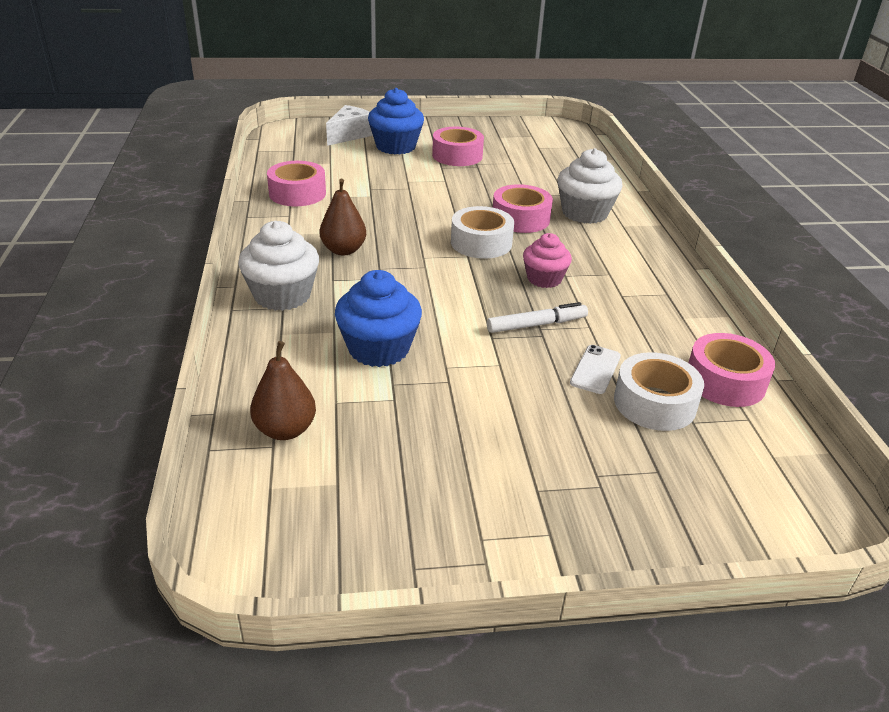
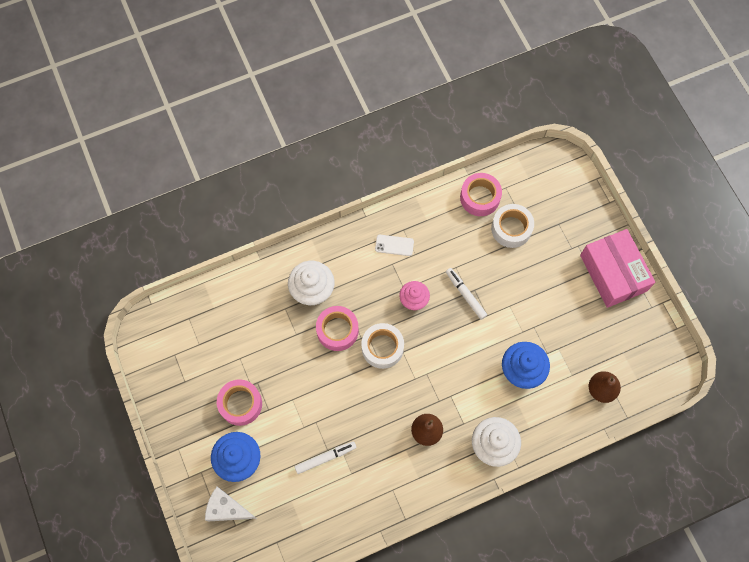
camera: 105 degrees left, 35 degrees up
pink tape [267,161,326,206] -> none
white phone [570,345,621,394] -> white phone moved to [375,235,414,256]
none -> white marker [295,441,356,474]
none -> pink box [580,229,656,308]

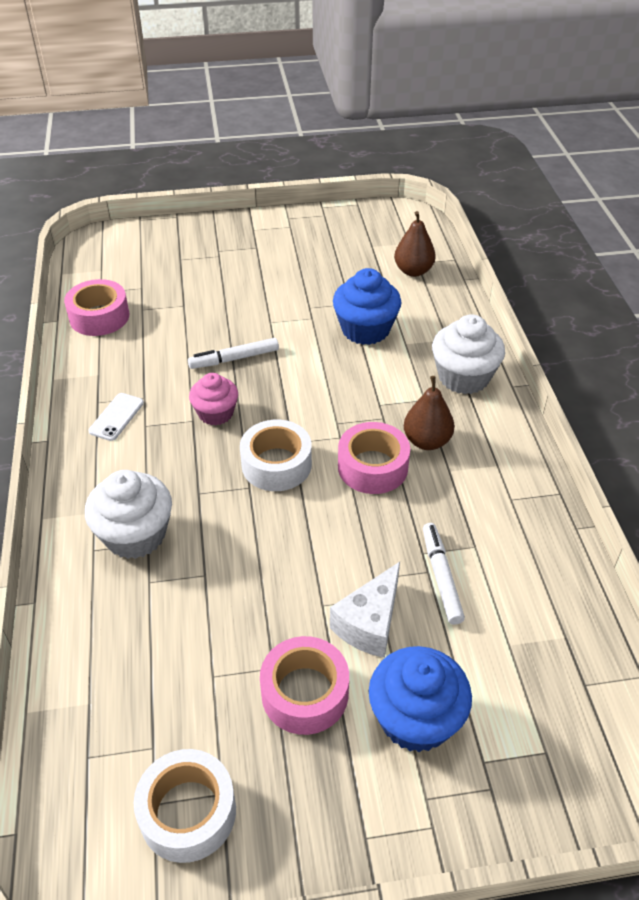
camera: 75 degrees left, 25 degrees down
white cheese [205,487,257,522] -> white cheese moved to [330,562,400,658]
pink tape [316,306,359,351] -> pink tape moved to [338,422,410,494]
white tape [491,204,534,248] -> white tape moved to [134,749,236,863]
pink box [580,229,656,308] -> none

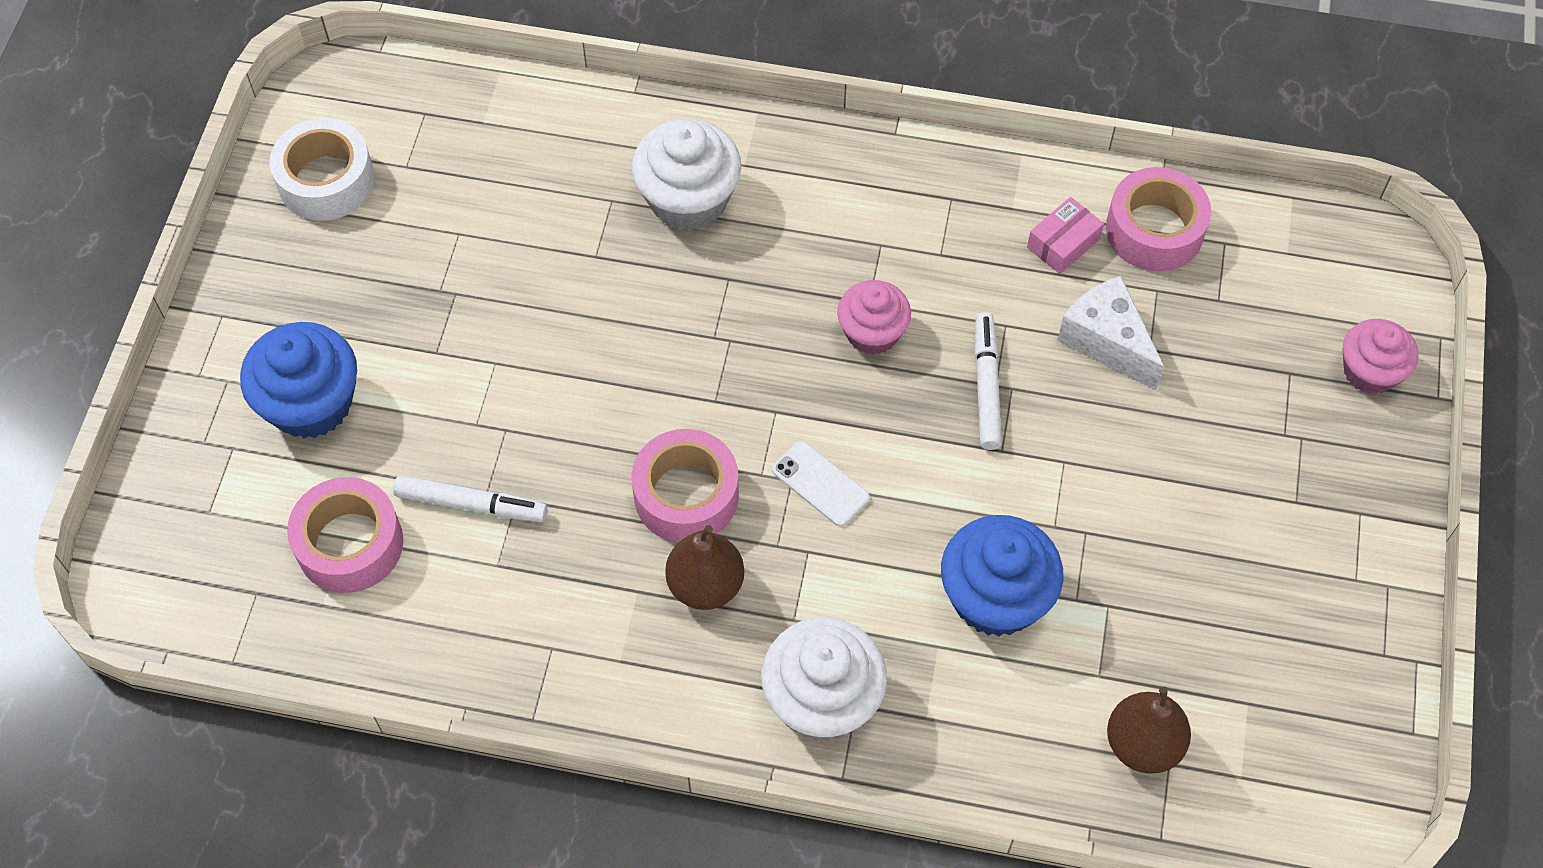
camera: 110 degrees right, 15 degrees up
white phone [88,393,144,441] -> white phone moved to [772,441,870,527]
white tape [240,420,312,491] -> none
pink tape [260,636,349,735] -> pink tape moved to [287,477,403,593]
white cheese [330,562,400,658] -> white cheese moved to [1058,276,1164,390]
none -> pink box [1027,197,1104,274]
none -> pink cupcake [1342,319,1418,394]

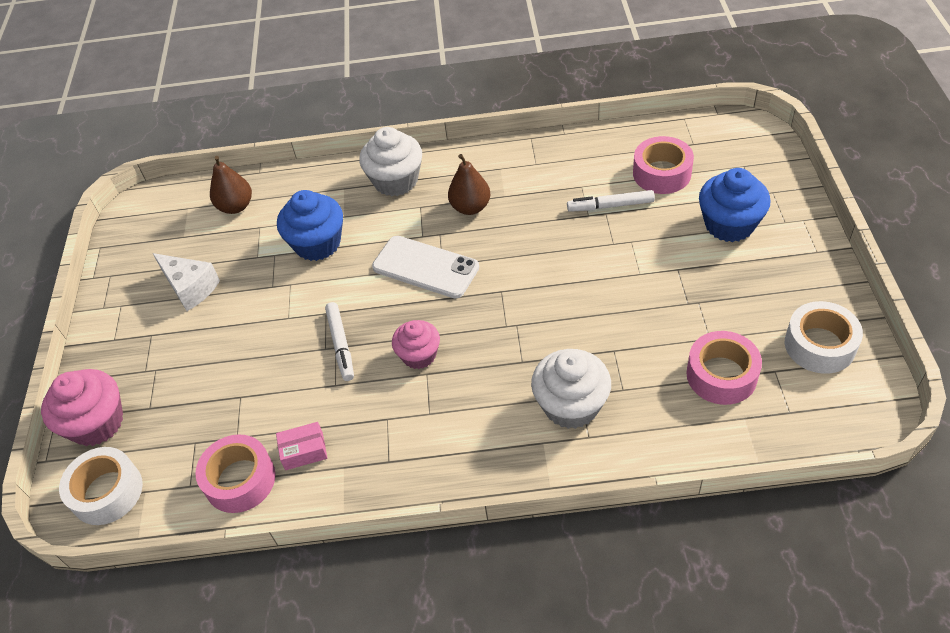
camera: 170 degrees right, 10 degrees down
pink tape [631,429,739,542] -> pink tape moved to [686,331,762,405]
white phone [772,441,870,527] -> white phone [372,236,479,298], size x1.80
pink box [1027,197,1104,274] -> pink box turned 45 degrees clockwise [276,422,327,470]
white cheese [1058,276,1164,390] -> white cheese moved to [153,253,220,311]
pink cupcake [1342,319,1418,394] -> pink cupcake [41,369,123,446], size x1.53
none -> white tape [59,447,143,525]

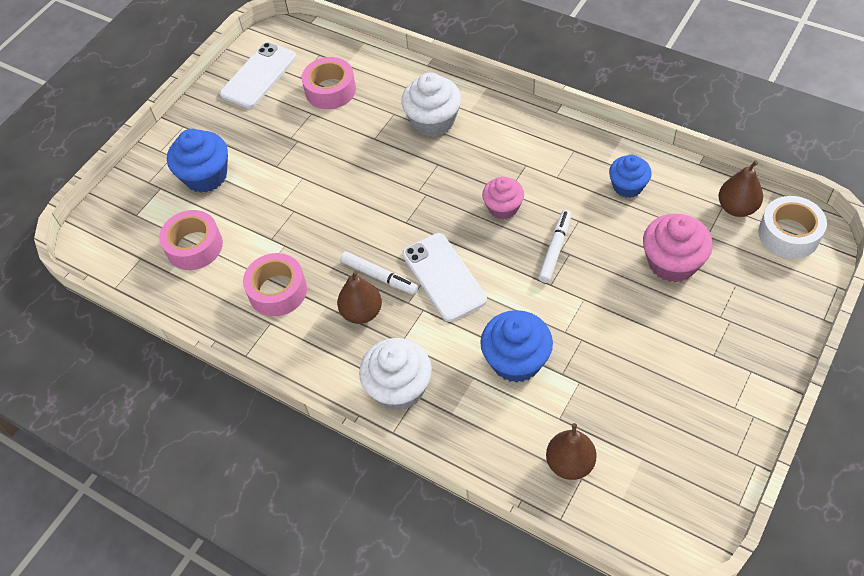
camera: 145 degrees left, 5 degrees up
pink cupcake [41,369,123,446] -> pink cupcake moved to [643,214,713,282]
white cheese [153,253,220,311] -> none
pink tape [195,434,276,513] -> pink tape moved to [243,253,307,316]
pink box [276,422,327,470] -> blue cupcake [609,155,652,198]
white marker [567,190,655,212] -> white marker moved to [340,251,418,294]
white tape [785,301,863,374] -> white phone [220,42,296,109]
none -> brown pear [718,160,763,217]

